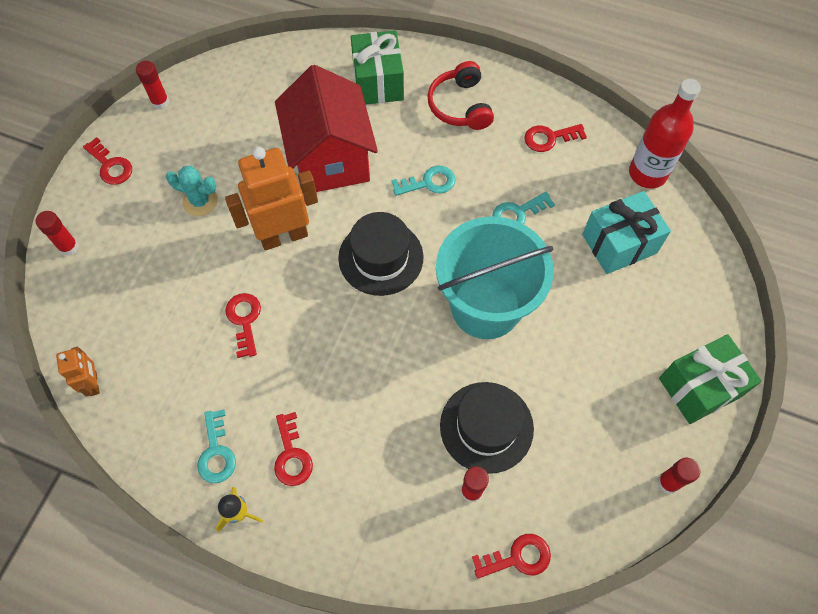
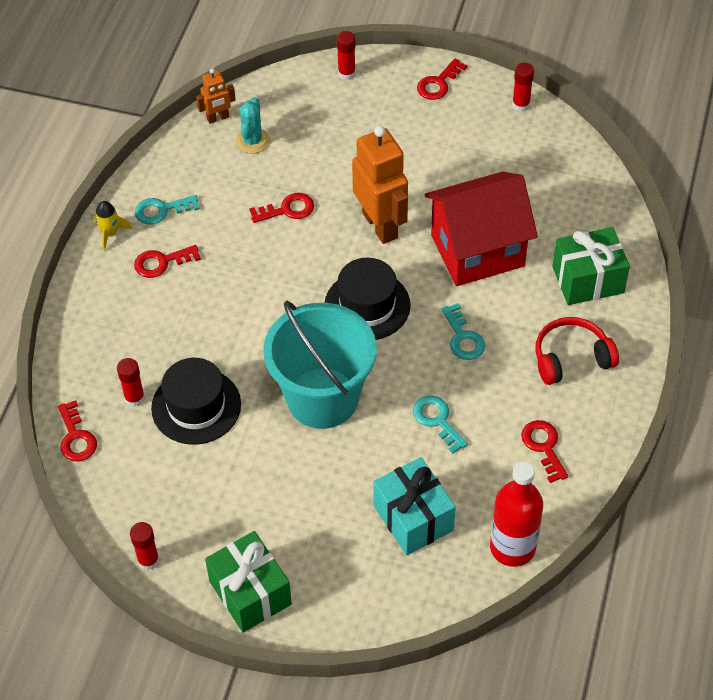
camera: 85 degrees right, 10 degrees down
turquoise cactus [166,166,218,216] -> turquoise cactus moved to [236,97,270,153]

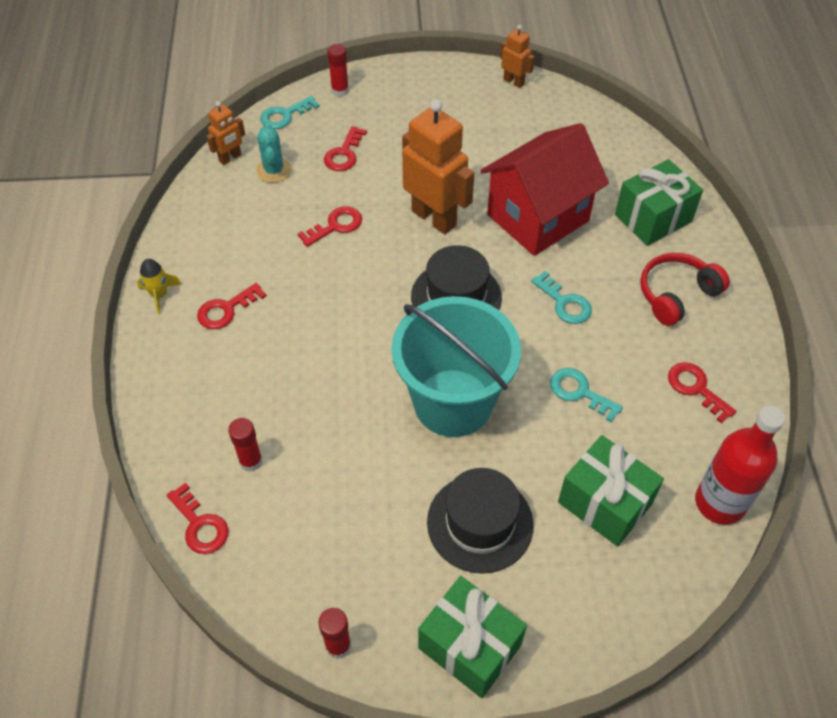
camera: 20 degrees left, 0 degrees up
turquoise key [135,195,200,224] -> turquoise key moved to [260,96,320,129]
black hat [151,358,241,445] -> black hat moved to [427,468,534,574]
turquoise gift [373,457,456,555] -> green gift [558,435,664,546]
red key [417,58,467,100] -> red key moved to [324,126,367,171]
red glue stick [512,63,534,112] -> orange robot [500,25,535,88]

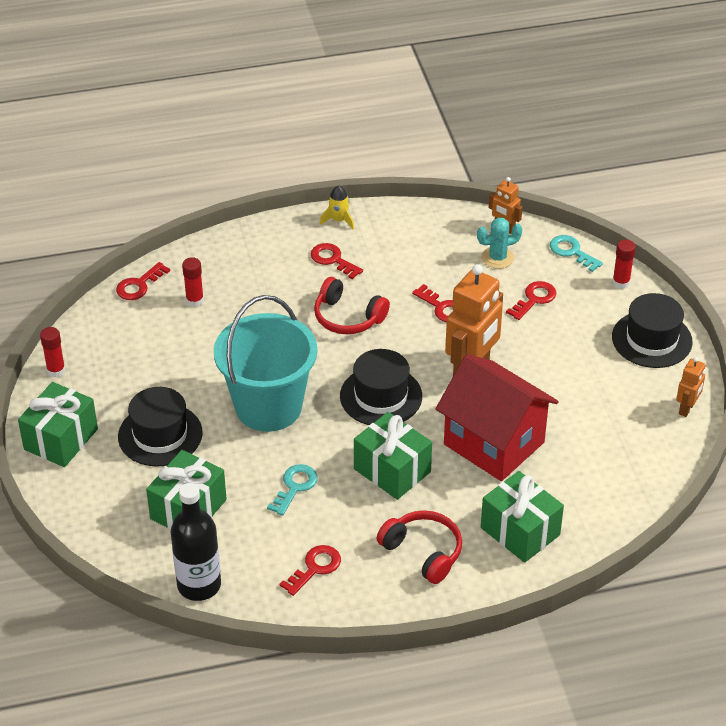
camera: 80 degrees right, 10 degrees down
red key [324,126,367,171] -> red key turned 120 degrees clockwise [506,281,557,320]
turquoise key [531,271,592,324] -> green gift [354,412,432,500]
red bottle [695,406,785,525] -> black bottle [171,483,221,601]
none -> red headphones [314,277,390,334]
none -> black hat [612,293,693,368]

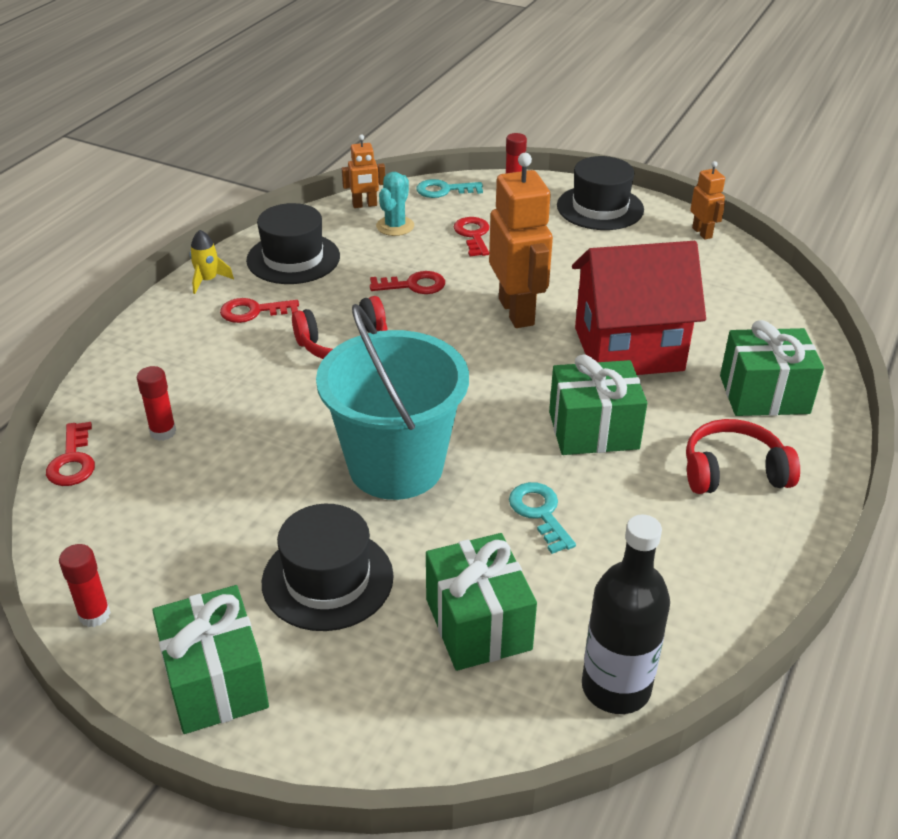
camera: 50 degrees left, 5 degrees down
red key [280,545,341,596] -> none
black hat [340,349,422,425] -> black hat moved to [246,203,340,284]

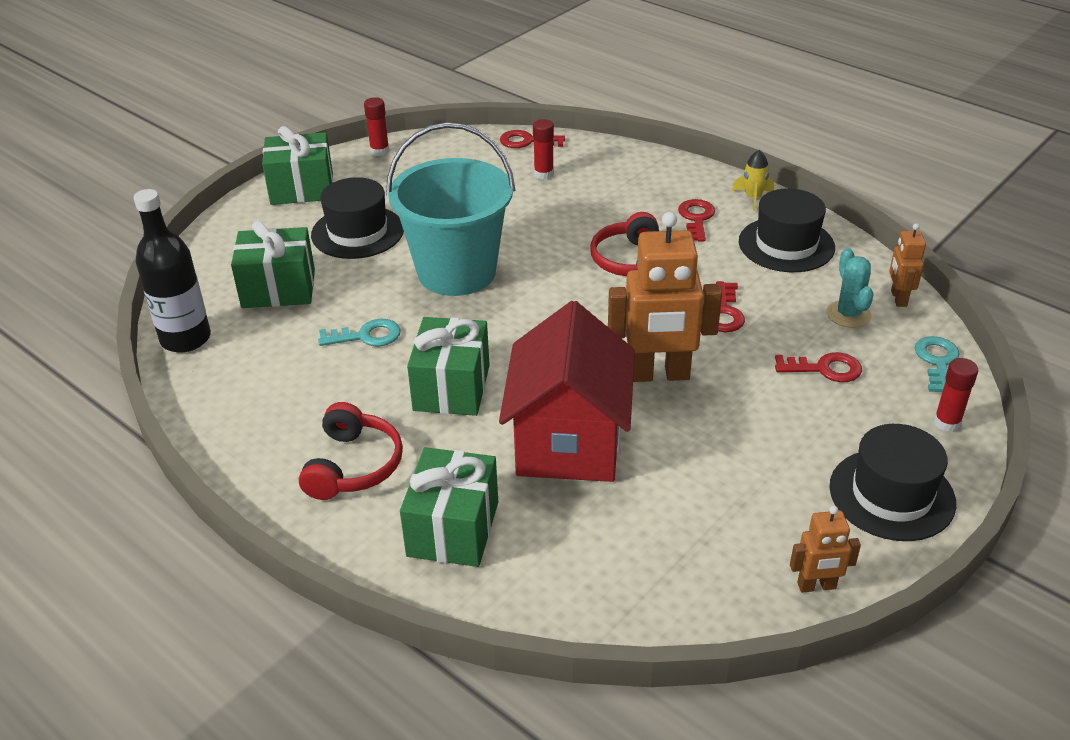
camera: 105 degrees right, 0 degrees up
turquoise cactus [376,172,414,236] -> turquoise cactus turned 45 degrees clockwise [826,248,874,328]

